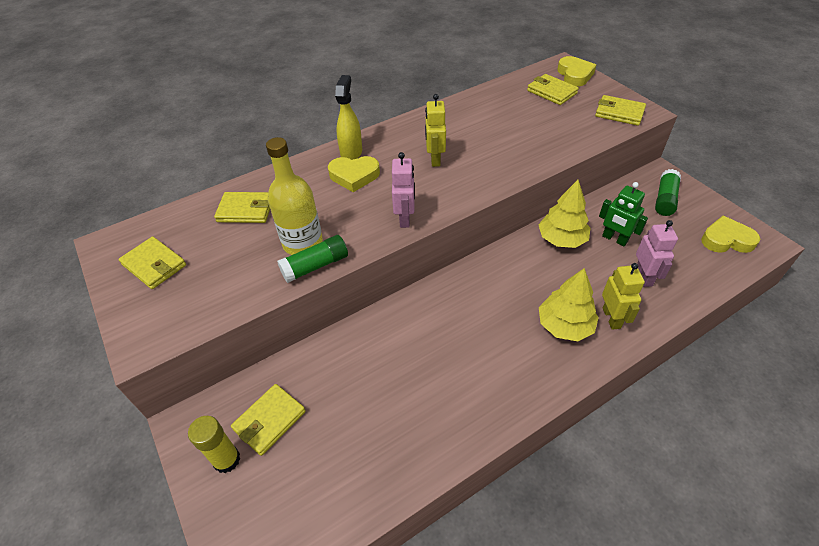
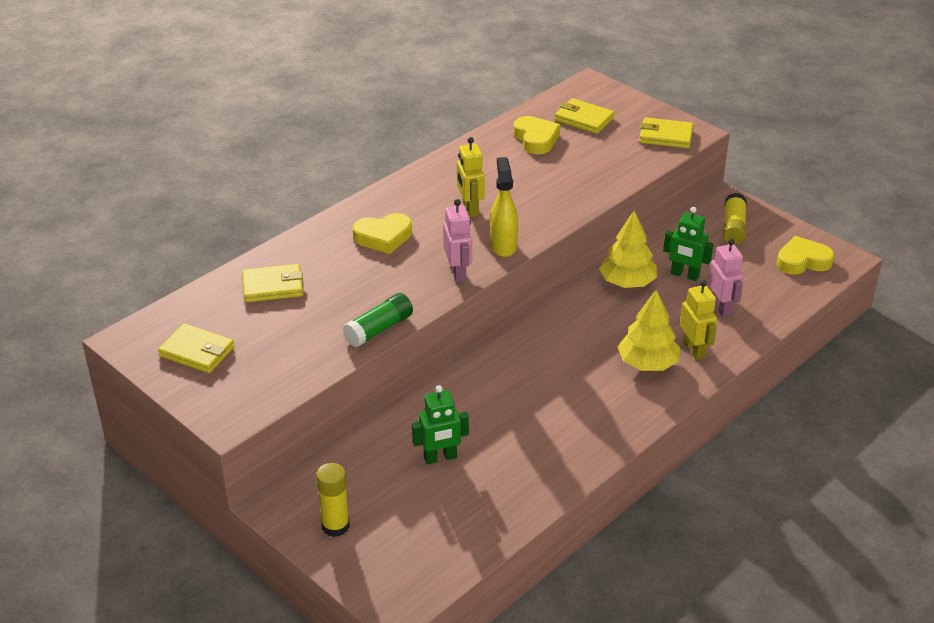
camera: 15 degrees left, 10 degrees down
yellow wallet [231,384,306,456] -> none
yellow bottle [266,137,323,255] -> none
yellow spray bottle [335,75,362,160] -> yellow spray bottle moved to [490,157,518,257]
yellow heart [557,56,596,87] -> yellow heart moved to [513,116,561,154]
green glue stick [655,169,681,216] -> yellow glue stick [723,193,747,245]
none -> green robot [412,385,469,464]

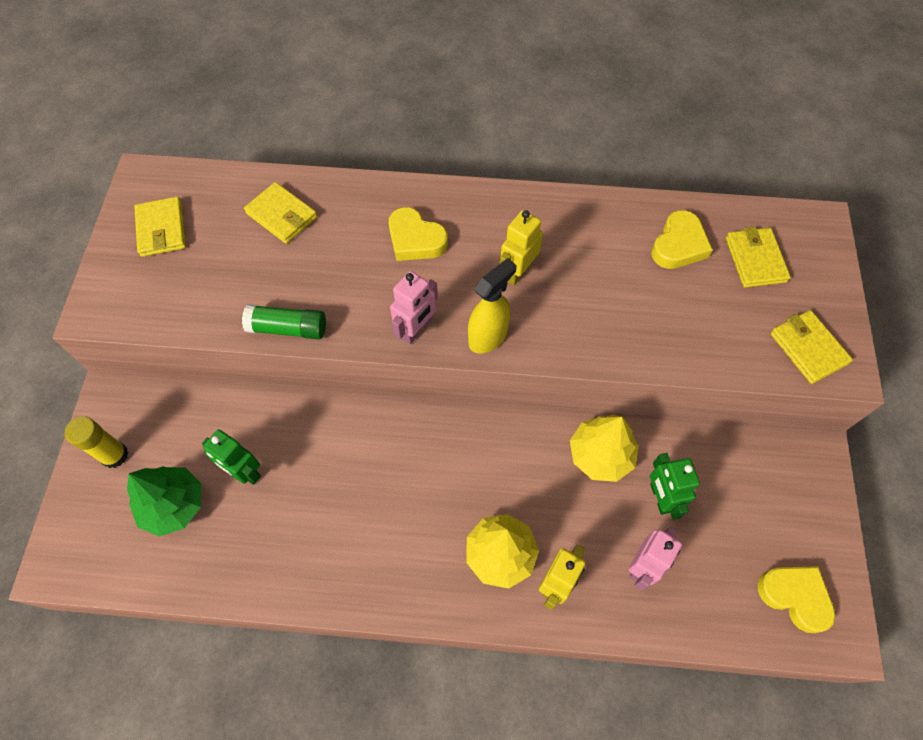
camera: 50 degrees right, 25 degrees up
yellow glue stick [723,193,747,245] -> none
none -> green tree [127,466,201,536]

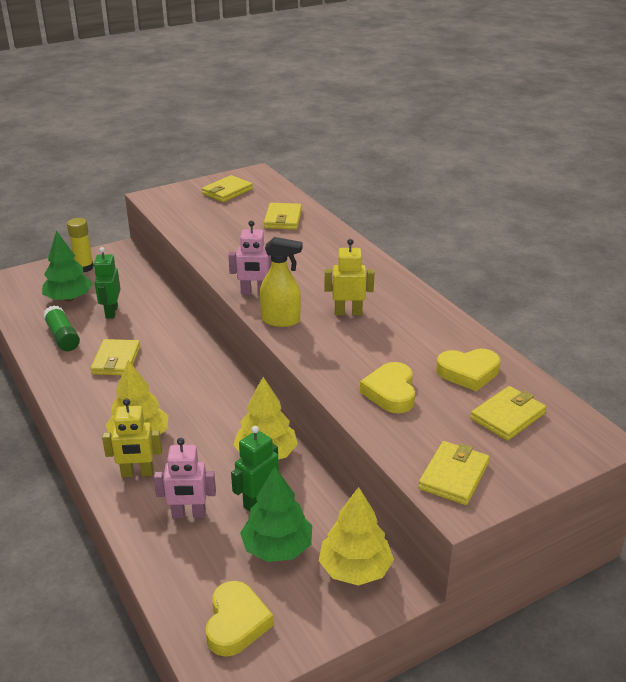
camera: 55 degrees right, 30 degrees down
green glue stick [242,304,326,339] -> green glue stick moved to [43,305,80,351]
yellow heart [388,207,448,261] -> yellow heart moved to [360,362,415,413]
none -> yellow wallet [91,339,140,376]
none -> green tree [240,466,312,562]
none -> yellow tree [319,487,394,586]

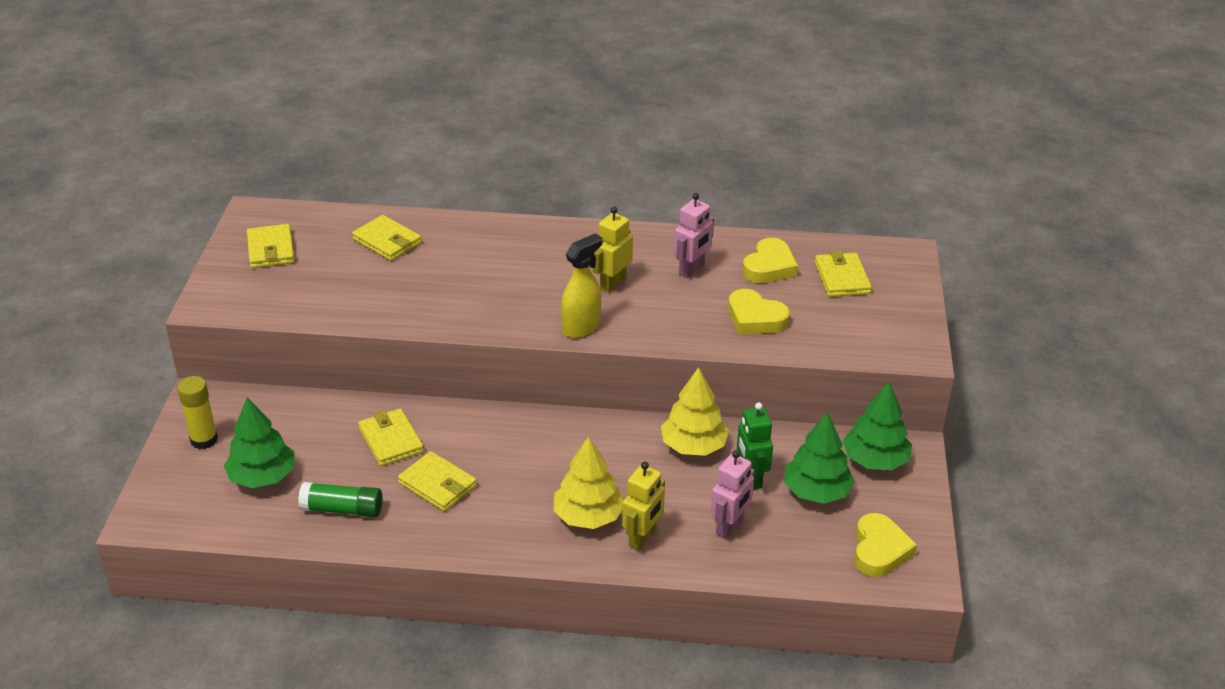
camera: 55 degrees left, 5 degrees up
green robot [94,247,121,319] -> none
yellow heart [206,581,274,657] -> yellow heart turned 60 degrees clockwise [854,513,917,577]
pink robot [228,220,272,295] -> pink robot moved to [674,193,714,278]
yellow tree [319,487,394,586] -> green tree [843,382,912,470]
yellow wallet [418,441,490,505] -> yellow wallet moved to [358,408,424,466]

